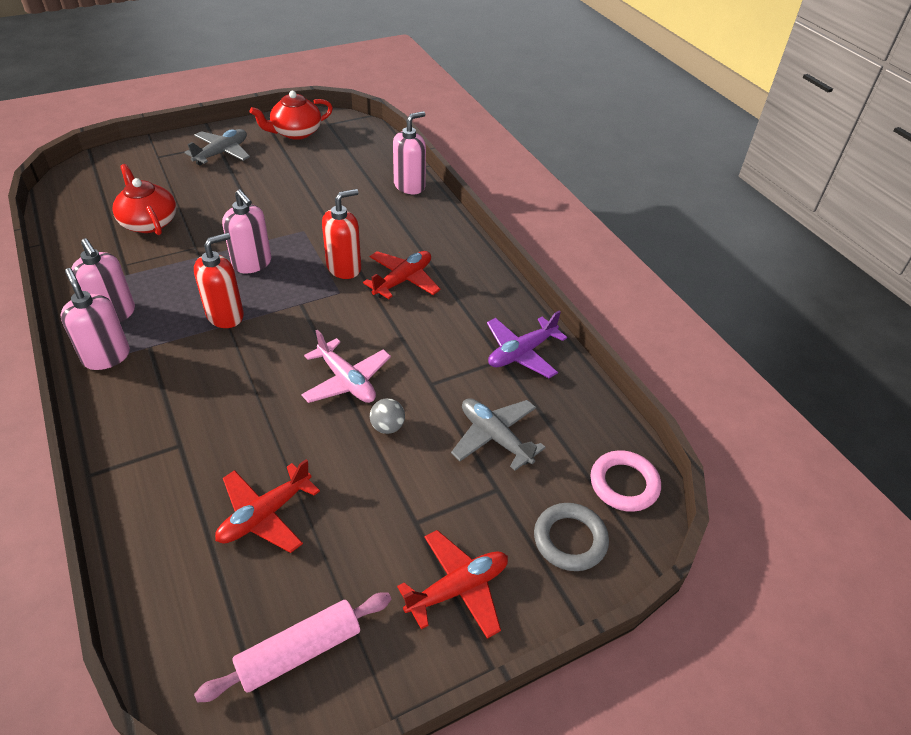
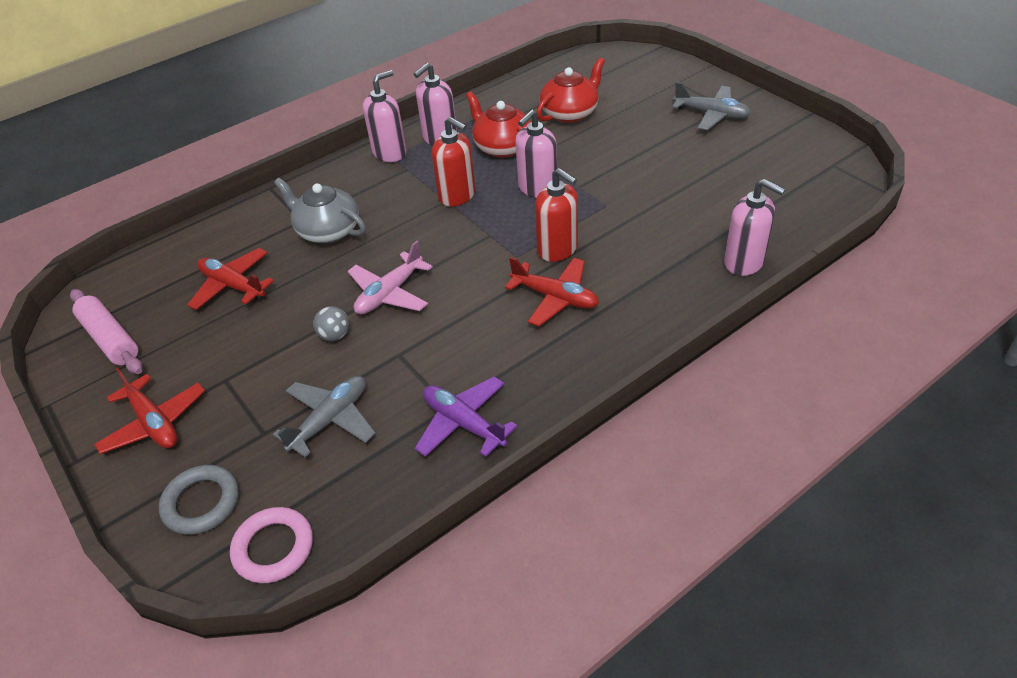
camera: 85 degrees right, 0 degrees up
red teapot [250,91,333,140] -> red teapot moved to [466,92,531,158]
none -> grey teapot [274,178,366,243]

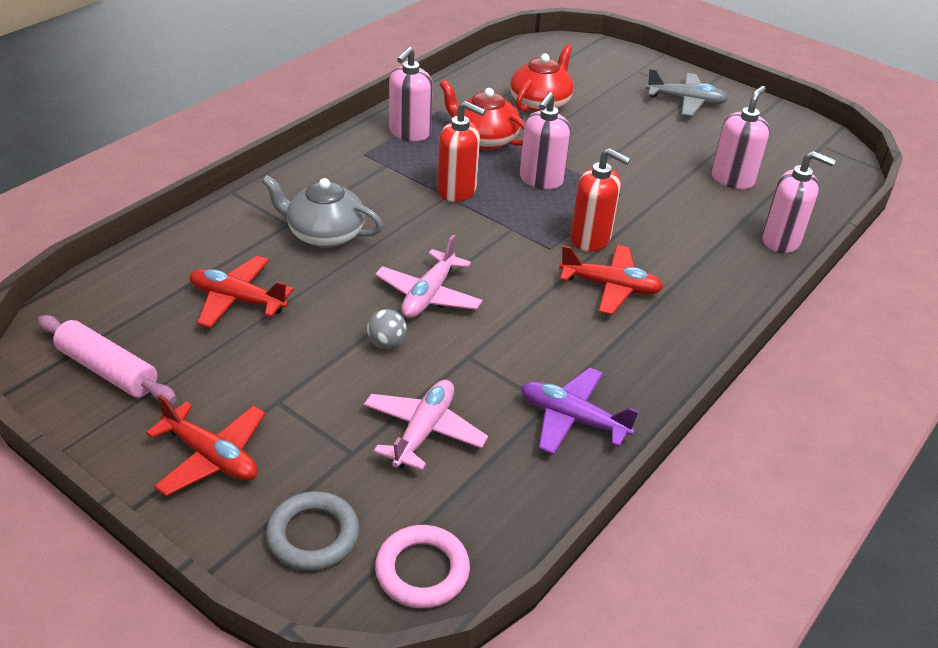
camera: 20 degrees left, 5 degrees down
grey plane [273,376,376,458] -> pink plane [364,380,488,470]
pink soap dispenser [363,70,407,162] -> pink soap dispenser moved to [711,86,770,189]

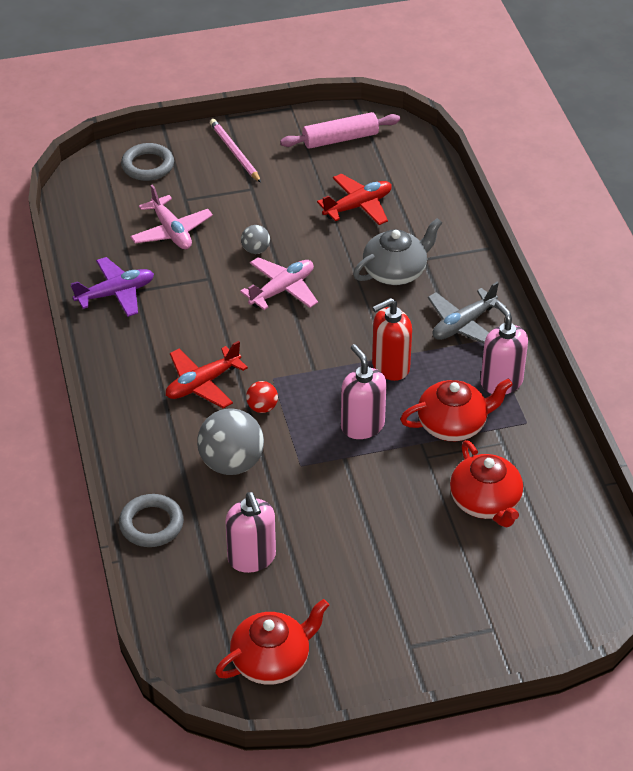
camera: 130 degrees right, 5 degrees up
red plane [146,394,266,496] -> pink pencil [210,119,261,183]
pink plane [375,235,483,318] -> pink plane turned 75 degrees clockwise [240,257,318,310]
pink ring [375,525,470,608] -> none
red soap dispenser [570,148,631,252] -> red ball [246,381,278,413]
grey plane [646,68,728,116] -> grey plane moved to [428,282,507,344]
pink soap dispenser [762,151,836,253] -> grey ring [119,494,184,547]
none -> grey ball [197,408,264,475]
none -> red teapot [215,599,329,685]

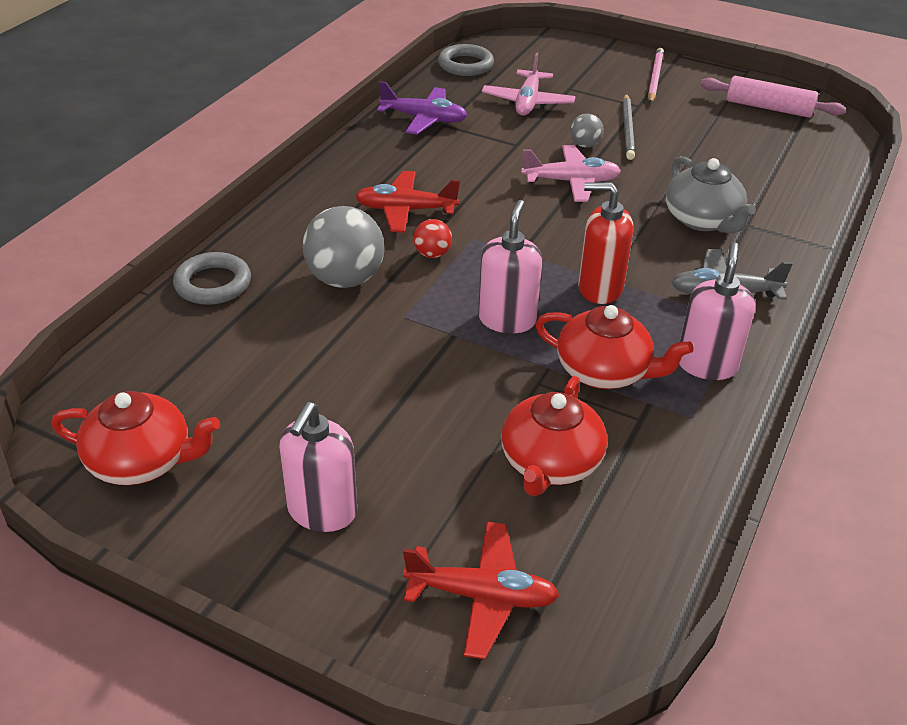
camera: 40 degrees right, 5 degrees down
grey ring [121,143,174,181] -> grey ring moved to [438,44,494,76]
pink soap dispenser [225,492,276,573] -> pink soap dispenser moved to [279,402,357,532]
red plane [317,174,392,225] -> red plane moved to [403,521,559,659]
grey teapot [353,218,442,285] -> grey teapot turned 60 degrees clockwise [666,156,756,233]
none -> grey pencil [623,94,635,160]

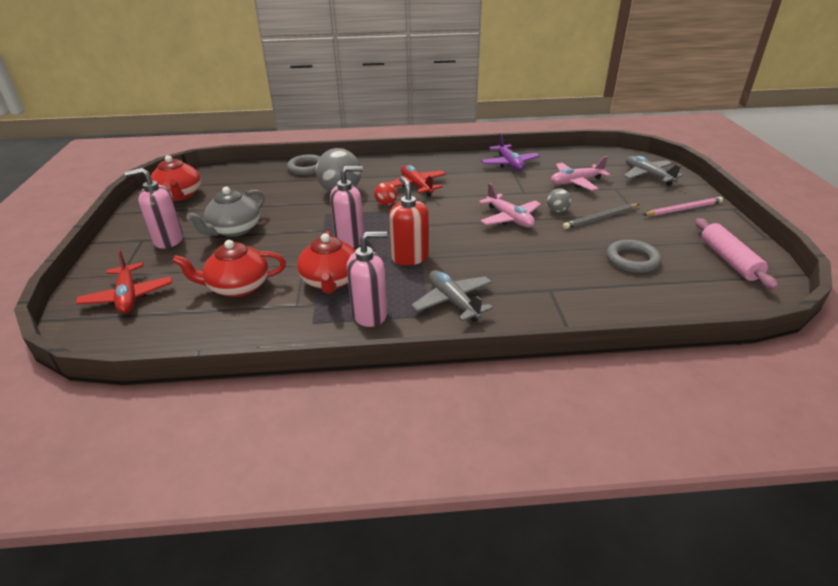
camera: 60 degrees right, 5 degrees down
grey ring [438,44,494,76] -> grey ring moved to [606,240,661,273]
grey teapot [666,156,756,233] -> grey teapot moved to [186,187,264,237]
none -> grey plane [623,156,683,186]

